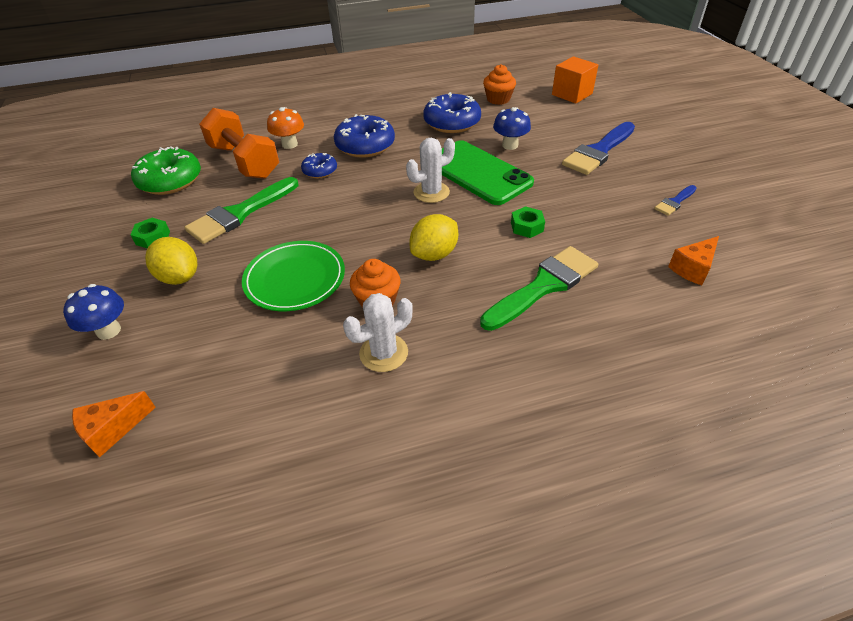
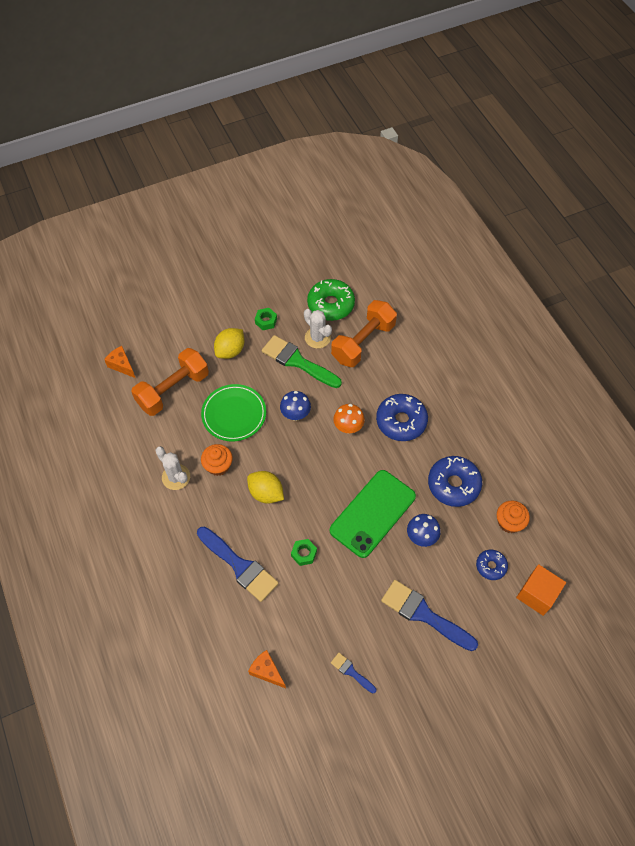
camera: 80 degrees right, 15 degrees up
blue mushroom [63,284,124,340] -> blue mushroom moved to [280,391,311,421]
orange mushroom [267,107,304,149] -> orange mushroom moved to [333,404,365,434]
blue donut [301,153,337,178] -> blue donut moved to [476,550,508,580]
white cactus [406,138,455,203] -> white cactus moved to [304,309,332,349]
green brush [480,246,598,331] -> blue brush [197,527,279,602]
none -> orange dumbbell [131,348,209,416]

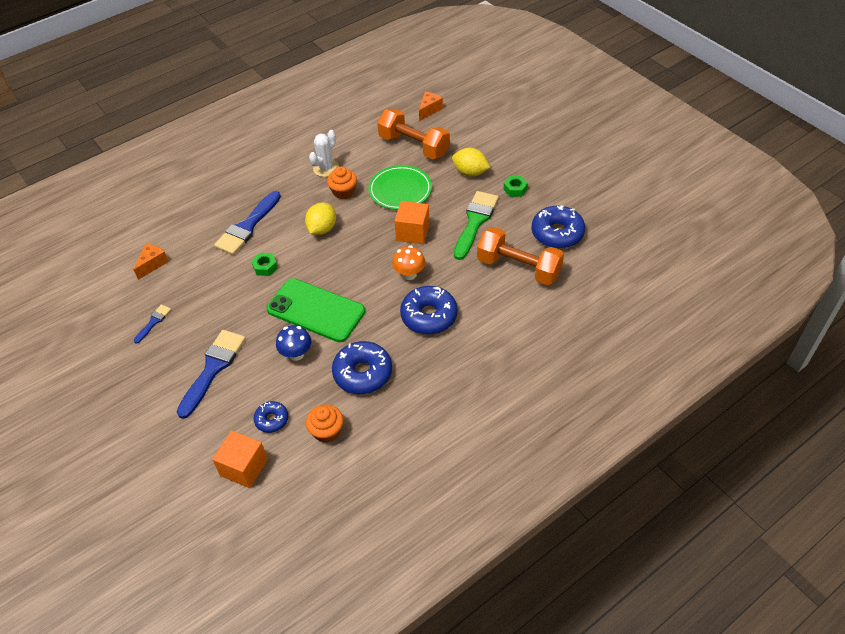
camera: 80 degrees right, 10 degrees down
blue mushroom [280,391,311,421] -> orange cube [394,201,430,244]
white cactus [304,309,332,349] -> none
green donut [307,279,355,321] -> blue donut [532,205,585,248]

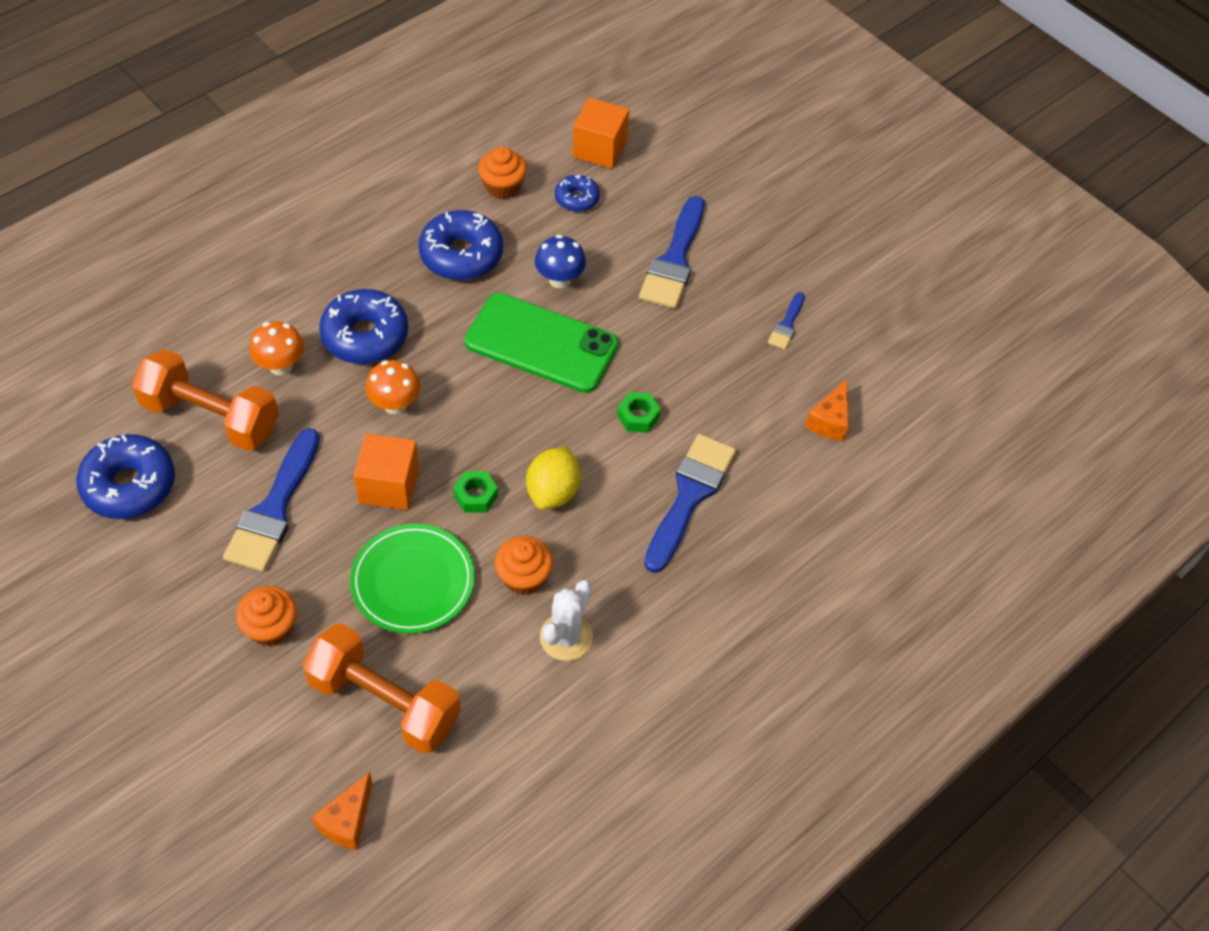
camera: 170 degrees right, 5 degrees up
yellow lemon [452,148,490,176] -> orange cupcake [236,586,297,646]
green brush [454,191,499,260] -> blue brush [223,428,320,572]
green nut [503,176,528,197] -> green nut moved to [453,471,498,513]
none -> orange mushroom [249,321,304,376]

